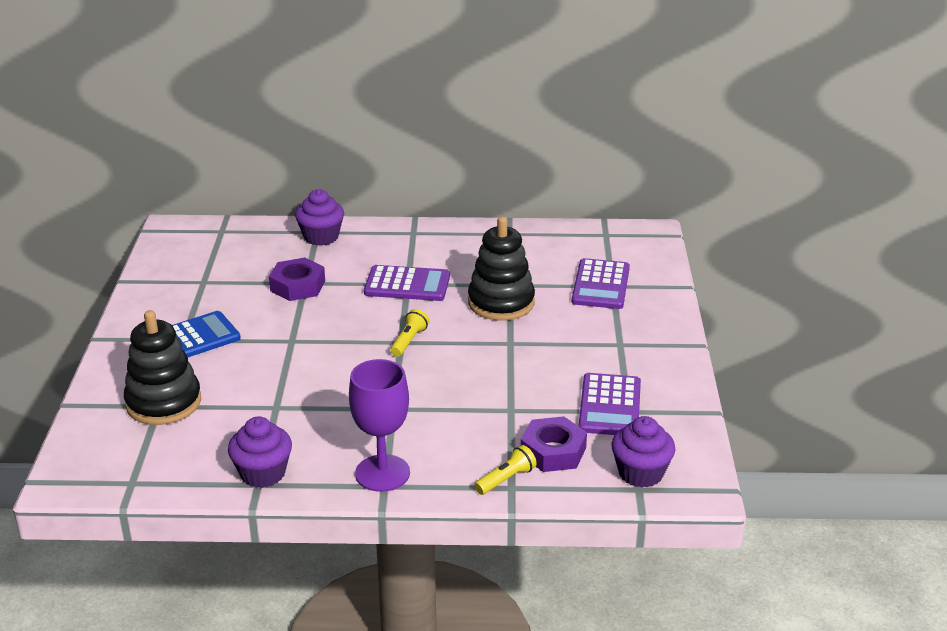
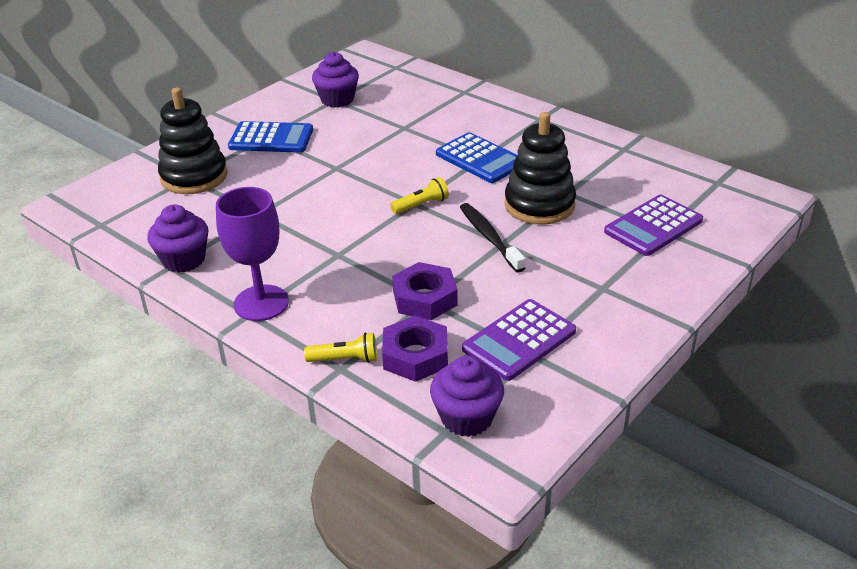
camera: 40 degrees right, 5 degrees up
purple nut [269,258,325,301] -> purple nut moved to [392,262,458,320]
purple cupcake [295,189,344,246] -> purple cupcake moved to [312,52,359,107]
purple calculator [364,265,450,301] -> blue calculator [436,132,518,183]
none -> black toothbrush [460,203,525,272]

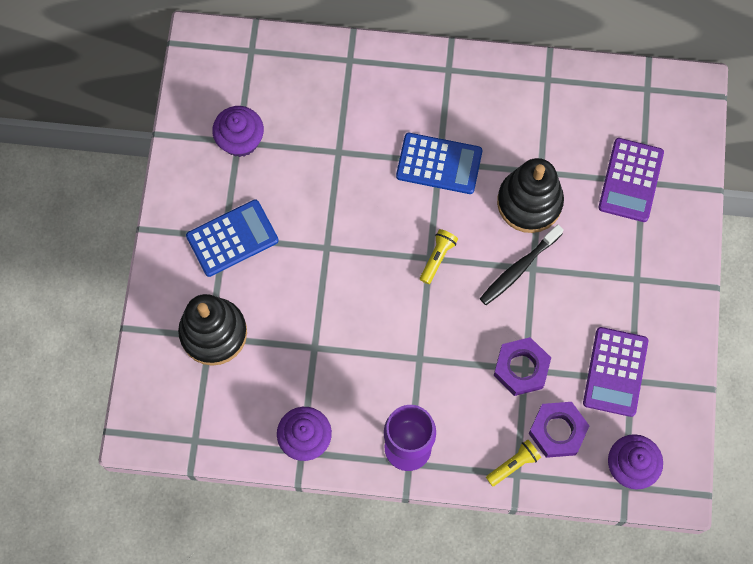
camera: 35 degrees left, 35 degrees up
black toothbrush [460,203,525,272] -> black toothbrush turned 75 degrees counterclockwise [480,224,564,305]

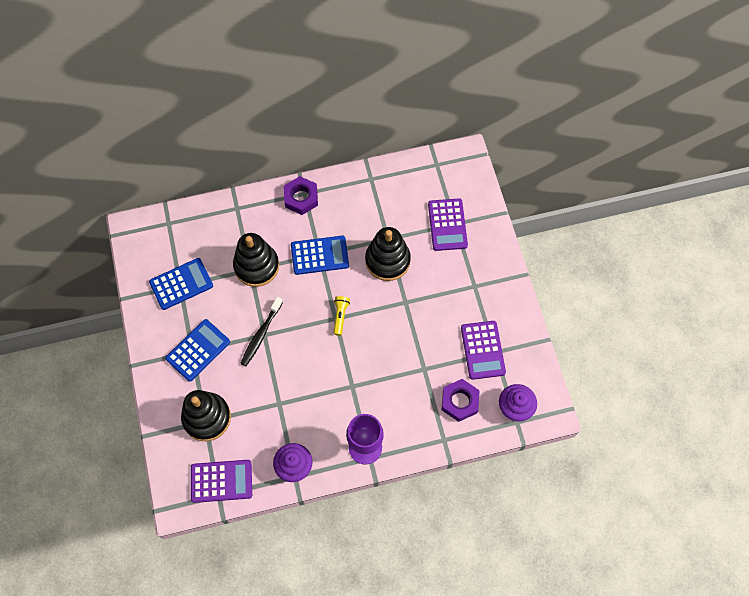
camera: 20 degrees left, 5 degrees down
purple cupcake [212,106,264,157] -> blue calculator [149,258,213,310]
black toothbrush [480,224,564,305] -> black toothbrush moved to [240,297,283,366]
yellow flashlight [486,440,541,487] -> none
purple nut [493,337,551,396] -> purple nut moved to [284,176,318,215]
none -> purple calculator [191,460,252,503]
none -> black stacking toy [233,233,279,287]

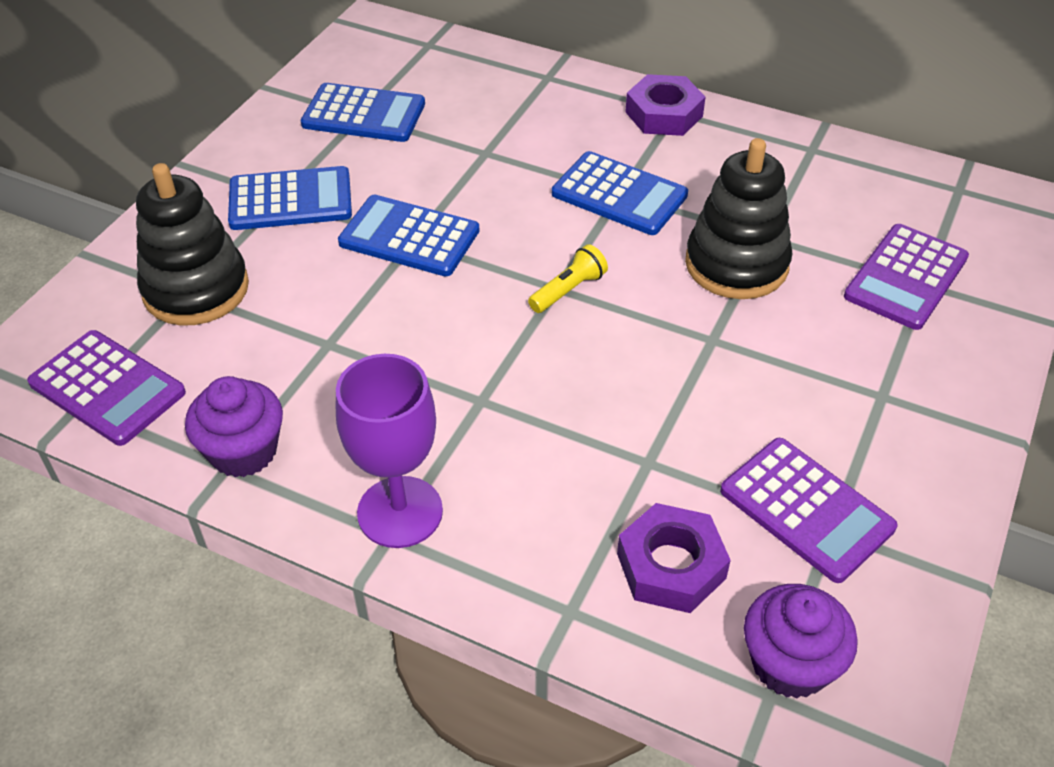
camera: 40 degrees right, 20 degrees down
black stacking toy [233,233,279,287] -> none
black toothbrush [240,297,283,366] -> blue calculator [338,195,479,276]
purple calculator [461,321,506,380] -> purple calculator turned 75 degrees counterclockwise [720,438,897,583]

